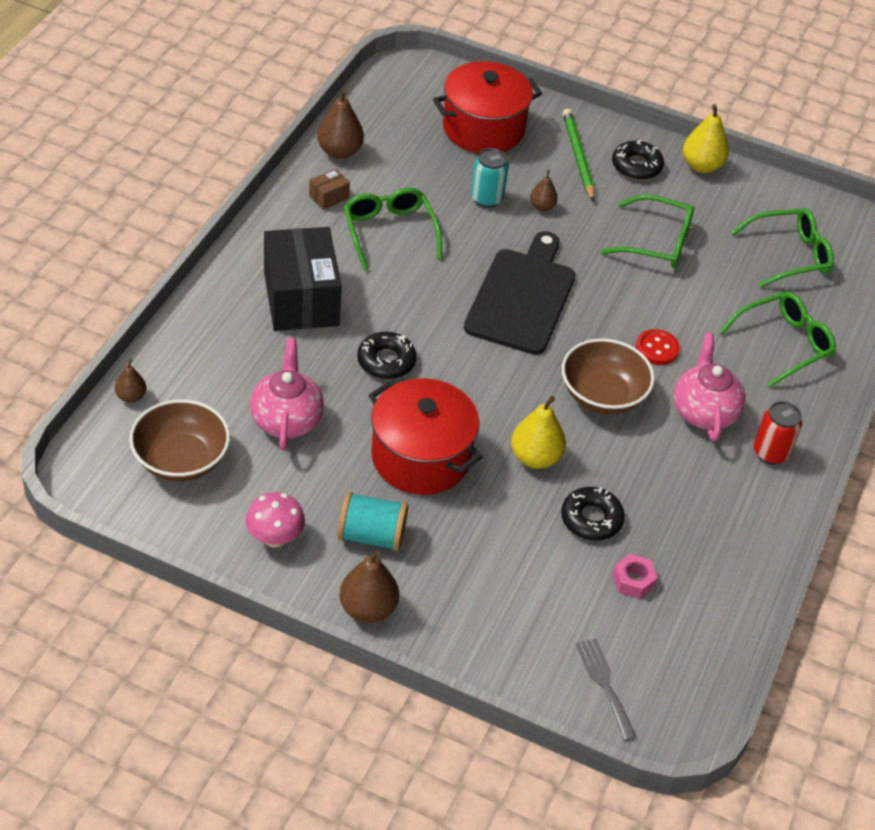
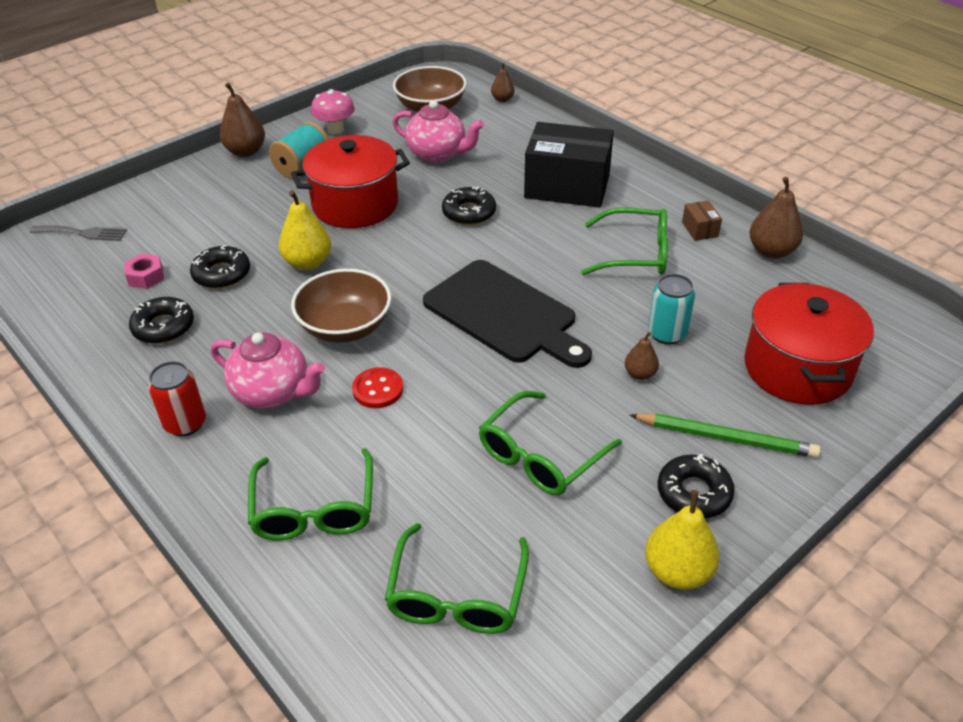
camera: 120 degrees right, 5 degrees down
none -> black donut [129,297,194,344]

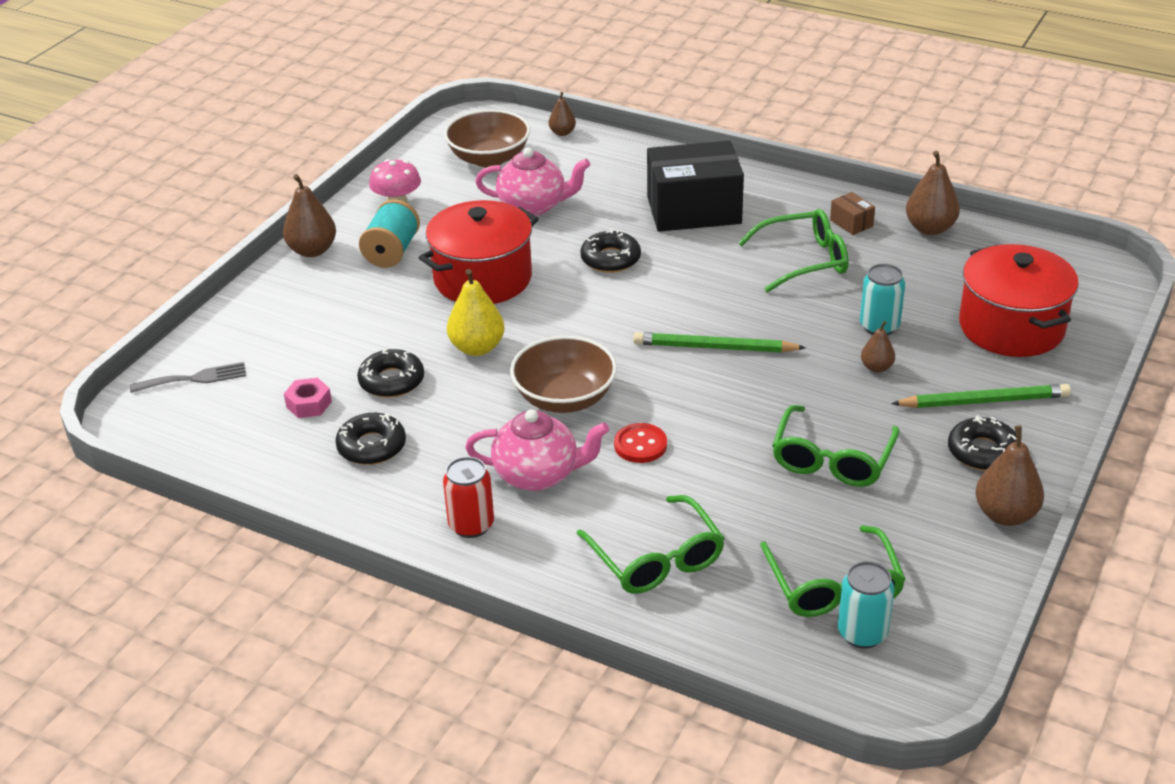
camera: 20 degrees left, 5 degrees down
black cutting board [423,260,592,368] -> green pencil [633,332,806,353]
yellow pear [645,490,720,590] -> brown pear [975,425,1044,526]
none -> turquoise can [838,561,894,649]

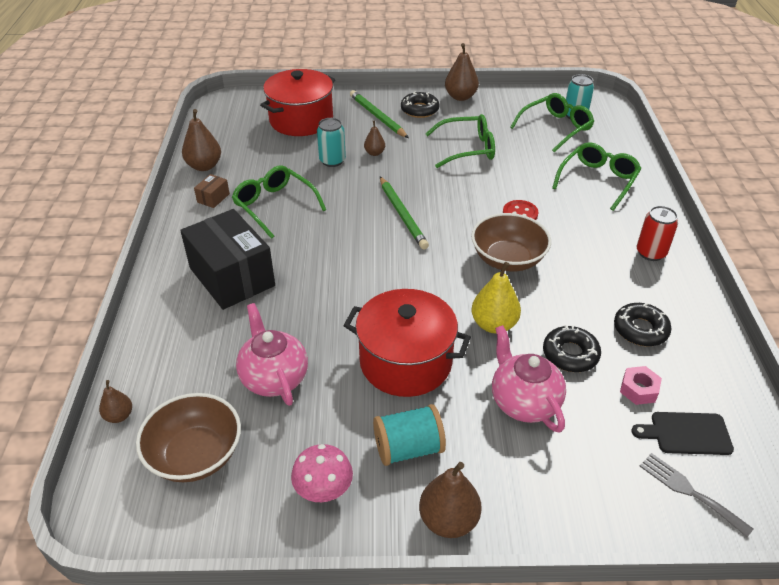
camera: 120 degrees left, 5 degrees up
pink teapot [465,409,609,491] -> pink teapot moved to [492,325,566,433]
black donut [580,229,641,273] -> none
none -> black cutting board [631,412,734,455]

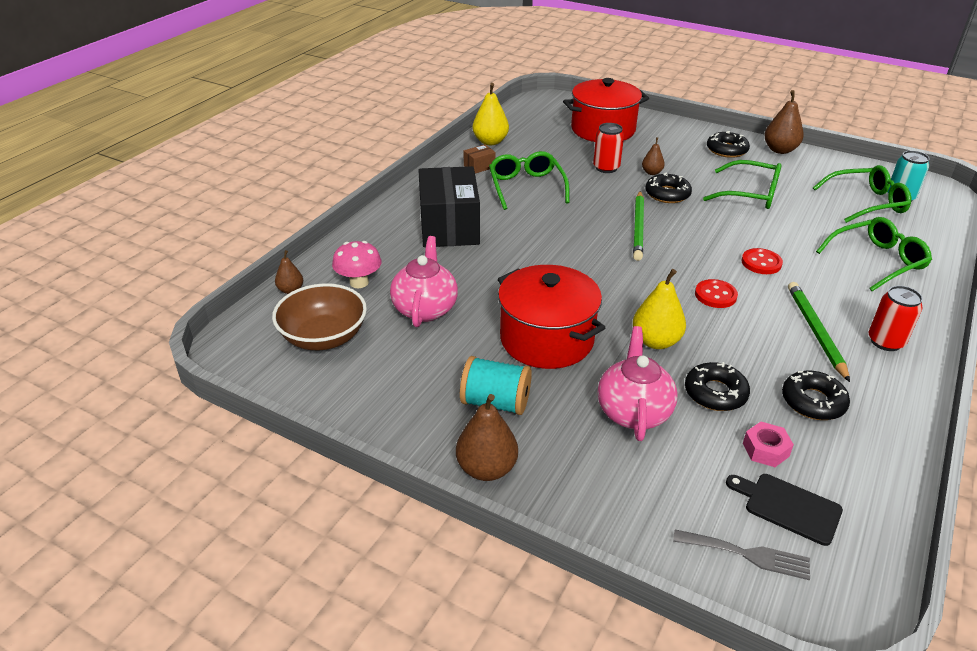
camera: 30 degrees right, 5 degrees down
brown pear [182,109,221,171] -> yellow pear [473,83,509,145]
pink mushroom [291,444,353,502] -> pink mushroom moved to [332,241,381,288]
turquoise can [317,118,346,167] -> red can [593,123,624,173]
green pencil [350,90,409,138] -> green pencil moved to [788,282,850,382]
brown bowl [471,213,551,271] -> red button [695,279,738,308]
grey fork [640,453,753,537] -> grey fork turned 120 degrees clockwise [673,530,810,580]
none -> black donut [645,173,692,203]

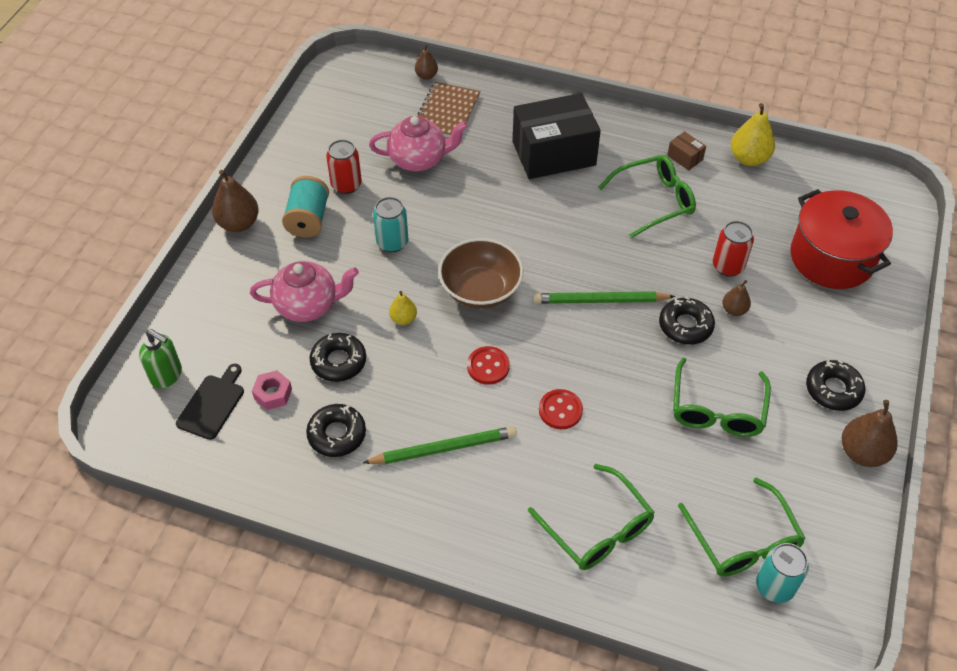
camera: 80 degrees right, 15 degrees up
brown bowl [272,283,367,350] -> brown bowl moved to [438,238,523,309]
pink mushroom [332,241,381,288] -> brown notebook [418,82,480,138]
red pot [498,265,605,369] -> turquoise can [373,197,408,252]
yellow pear [633,269,686,349] -> yellow pear [389,291,417,325], size x0.58
grey fork [673,530,810,580] -> green soap dispenser [139,329,182,388]
red can [869,286,923,351] -> red can moved to [326,139,362,194]

